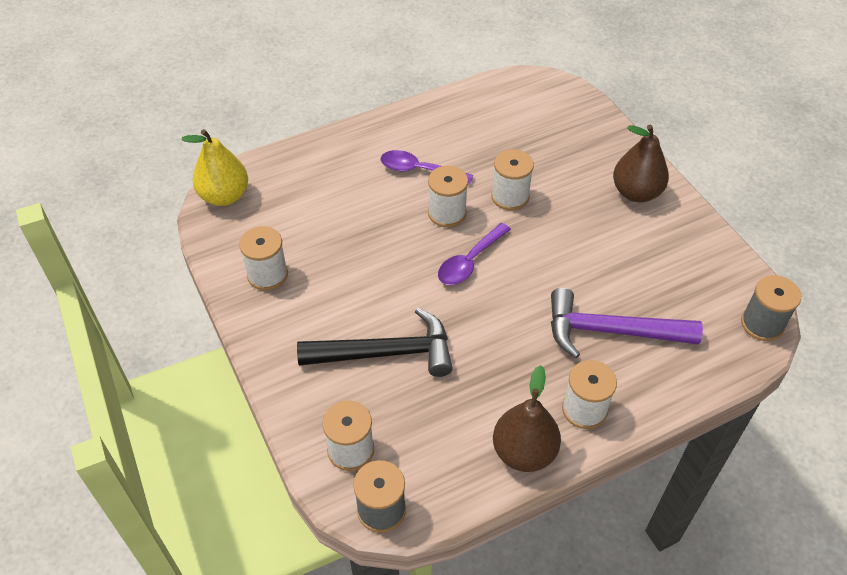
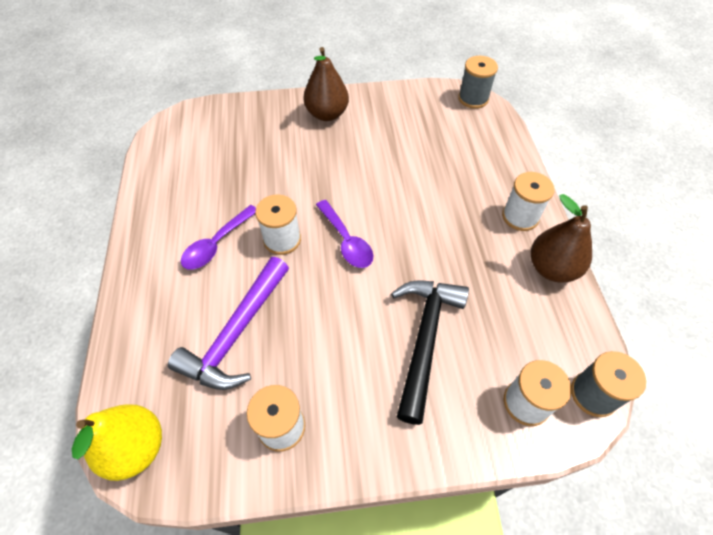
camera: 70 degrees left, 5 degrees up
white spool [491,149,534,210] -> none
purple hammer [551,288,703,358] -> purple hammer moved to [168,257,289,390]

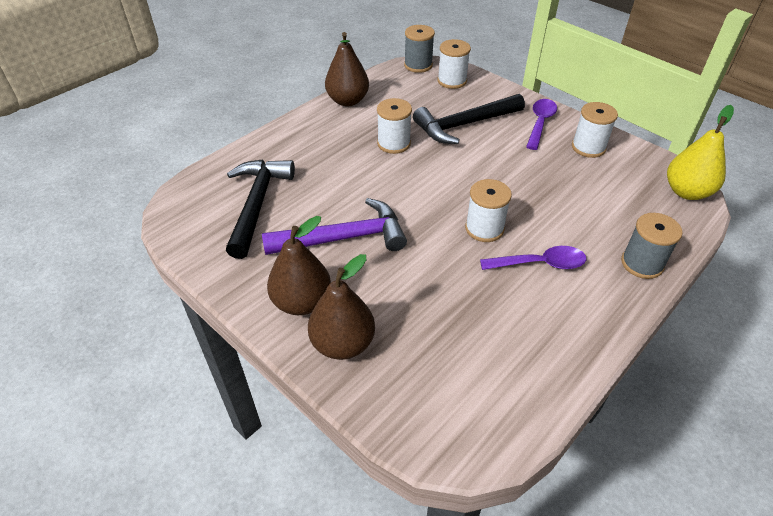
camera: 130 degrees left, 10 degrees down
purple hammer [168,257,289,390] -> purple hammer moved to [262,198,407,255]
purple spoon [316,200,373,268] -> purple spoon moved to [526,99,557,150]
grey spool [458,56,498,109] -> grey spool moved to [621,213,683,279]
white spool [502,172,555,231] -> white spool moved to [377,98,412,154]
none -> black hammer [226,159,295,259]
none -> brown pear [308,254,375,360]

